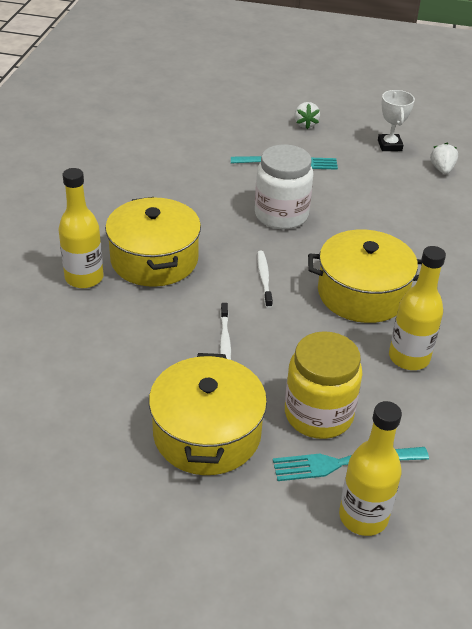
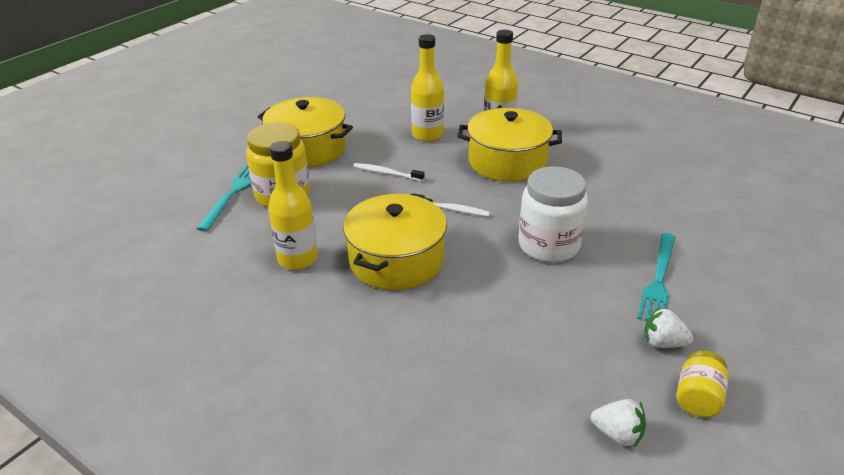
camera: 115 degrees right, 5 degrees down
white strawberry [294,102,320,129] -> white strawberry moved to [644,307,693,348]
yellow bottle [339,401,402,536] -> yellow bottle moved to [411,34,444,142]
white trophy [378,90,415,151] -> yellow jar [676,351,729,417]

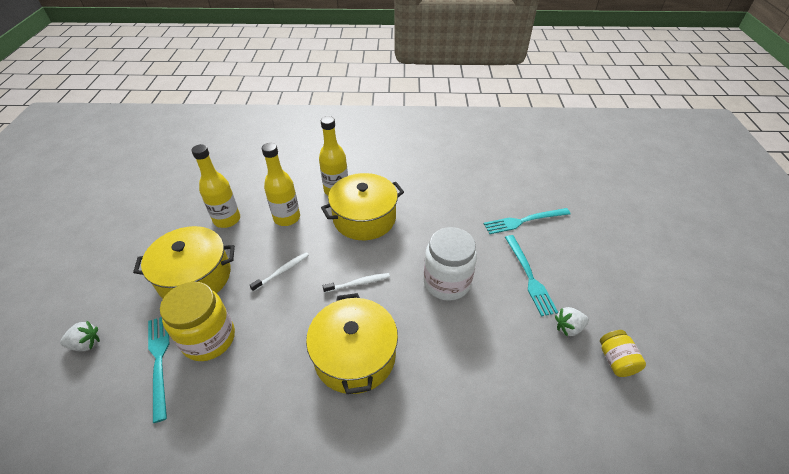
camera: 35 degrees left, 10 degrees up
yellow bottle [268,141,318,270] -> yellow bottle moved to [191,144,240,228]
white toothbrush [353,163,424,181] -> white toothbrush turned 150 degrees clockwise [250,252,309,292]
white strawberry [591,399,646,447] -> white strawberry moved to [60,321,100,351]
none -> turquoise fork [484,208,571,234]

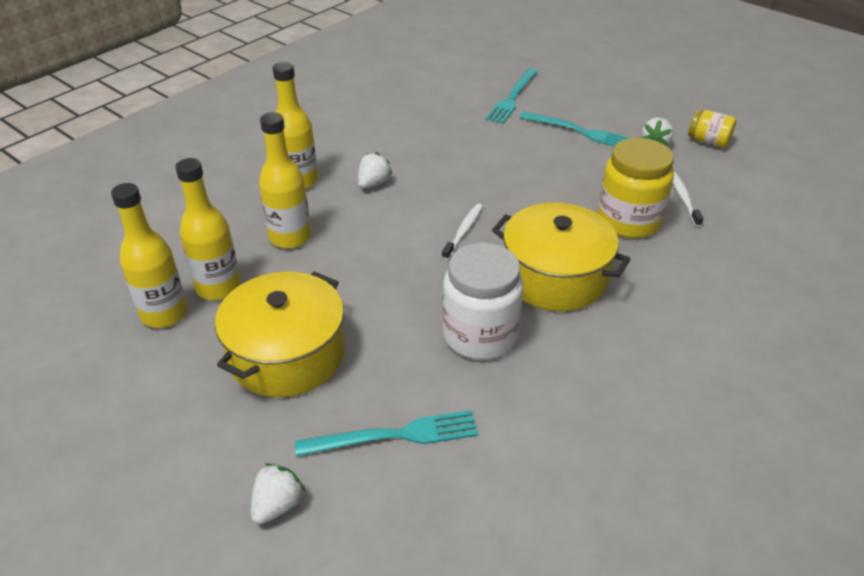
camera: 50 degrees left, 5 degrees down
turquoise fork [148,317,169,423] -> turquoise fork turned 150 degrees clockwise [295,410,478,457]
yellow jar [160,282,235,361] -> yellow jar moved to [597,138,674,238]
white toothbrush [250,252,309,292] -> white toothbrush moved to [673,172,704,227]
yellow pot [321,173,404,240] -> white strawberry [358,152,392,188]
white jar [423,227,477,301] -> white jar moved to [442,243,524,360]
none -> yellow bottle [111,183,188,328]

